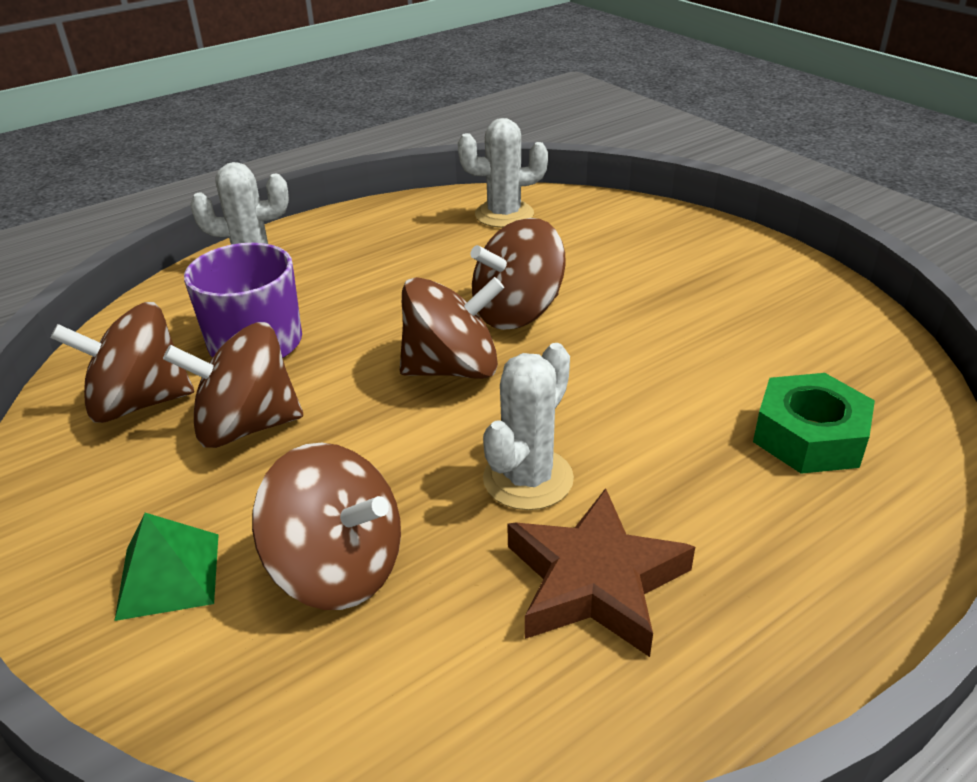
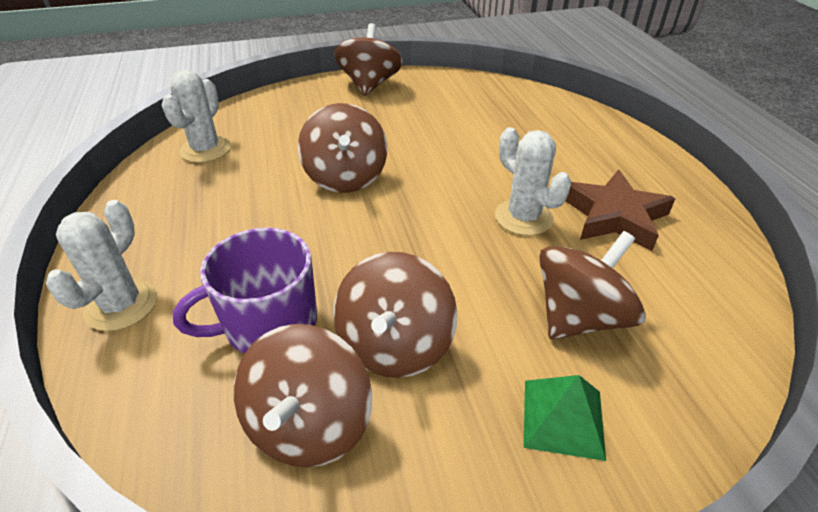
camera: 70 degrees left, 5 degrees up
brown spinning top [400,277,504,379] -> brown spinning top moved to [334,23,403,96]
green nut [753,373,875,474] -> none

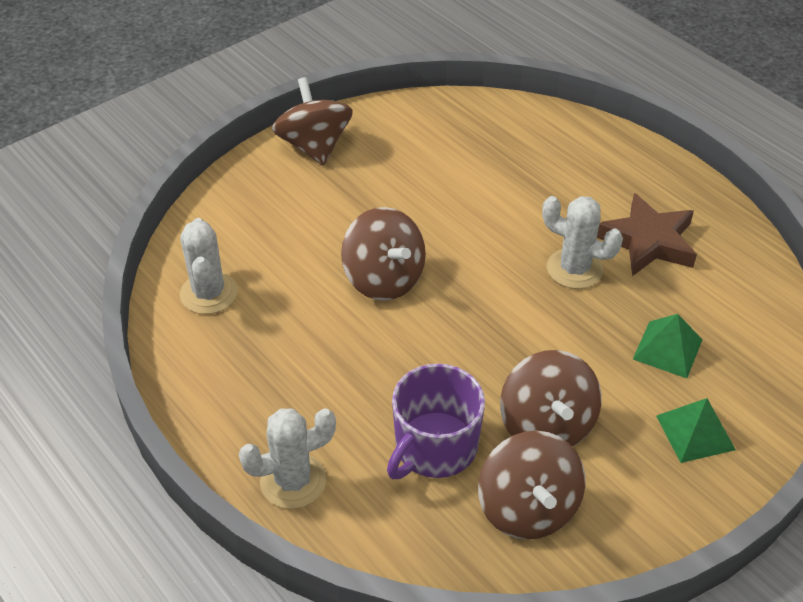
camera: 25 degrees left, 5 degrees up
white cactus [46,200,157,331] -> white cactus turned 75 degrees clockwise [239,408,336,509]
brown spinning top [539,231,646,340] -> green pyramid [633,314,703,378]

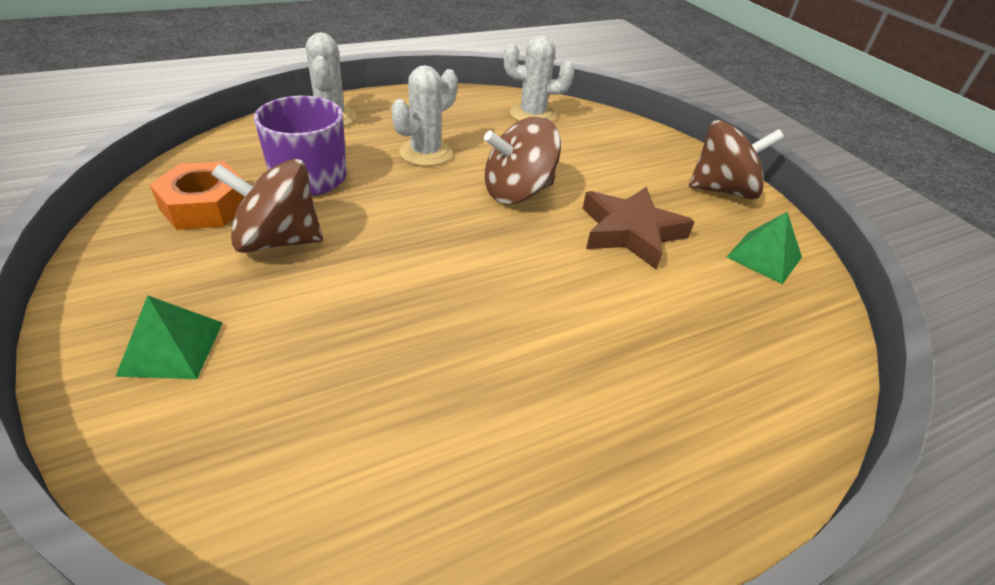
camera: 100 degrees right, 5 degrees down
brown spinning top [478,431,585,540] -> orange nut [150,161,245,230]
white cactus [542,196,623,289] -> white cactus moved to [391,65,458,166]
brown star [597,193,697,276] -> brown star moved to [582,186,695,270]
green pyramid [633,314,703,378] -> green pyramid moved to [727,212,802,284]

